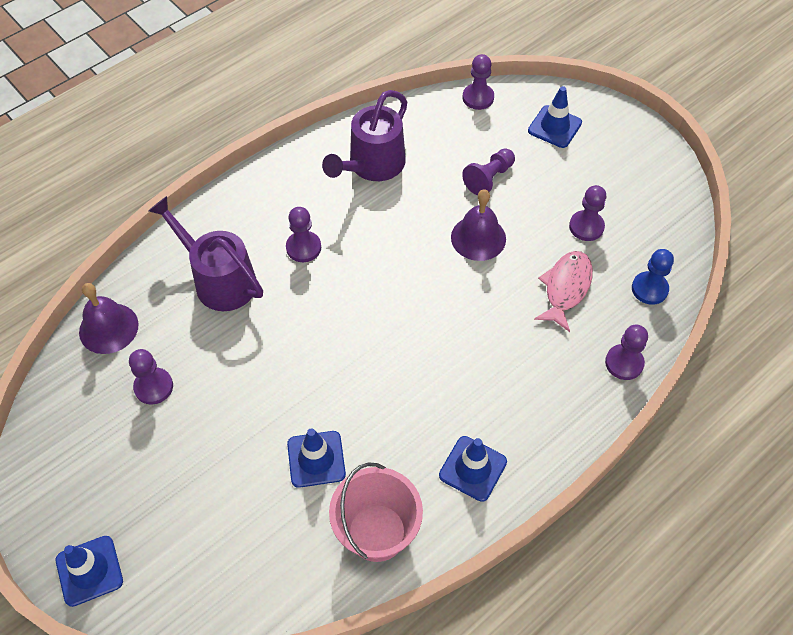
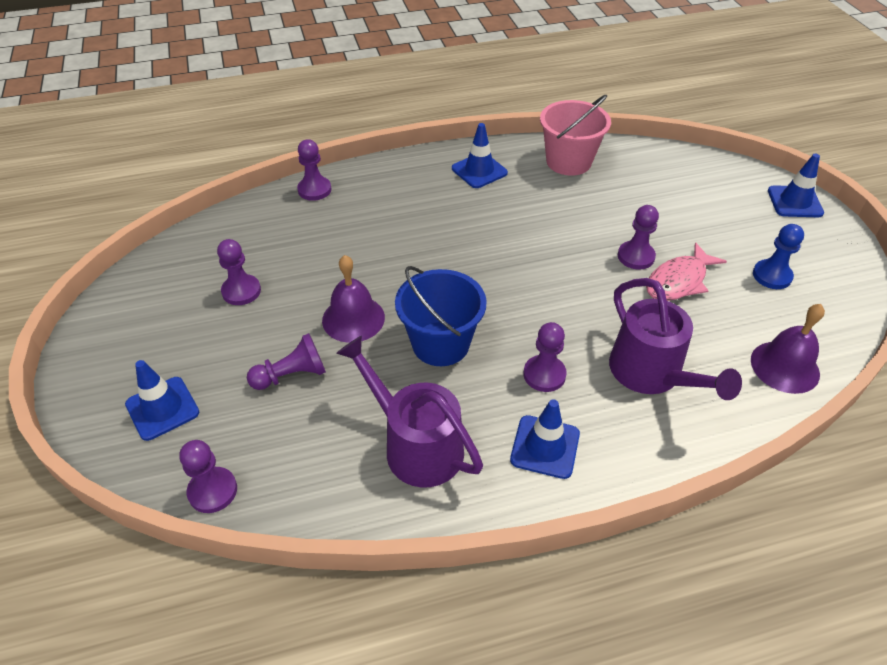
camera: 155 degrees left, 10 degrees down
purple pawn [129,349,173,405] -> purple pawn moved to [618,205,659,269]
blue traffic cone [287,428,346,488] -> blue traffic cone moved to [510,399,580,479]
purple watering can [322,90,407,181] -> purple watering can turned 105 degrees counterclockwise [336,336,483,488]
pink fish [534,251,593,332] -> pink fish moved to [646,242,727,301]
blue pawn [632,249,674,305] -> blue pawn moved to [753,224,804,289]
none -> blue bucket [395,266,487,366]

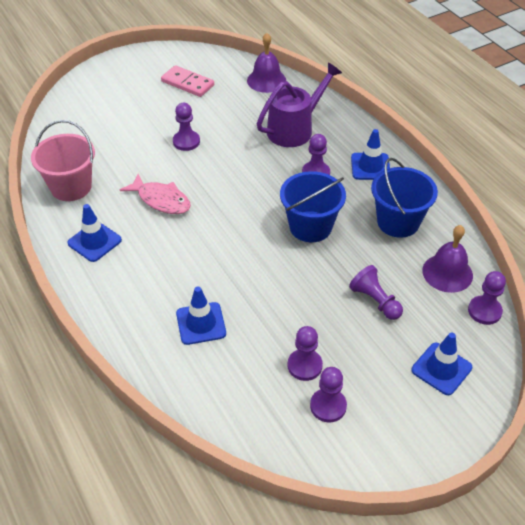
camera: 105 degrees left, 0 degrees up
purple pawn [297,139,331,201] -> purple pawn moved to [310,367,347,422]
purple bell [322,255,385,343] -> purple bell moved to [422,225,473,293]
purple watering can [336,336,483,488] -> blue bucket [371,158,438,238]
pink fish [646,242,727,301] -> pink fish moved to [120,174,191,214]
blue pawn [753,224,804,289] -> pink domino [161,65,214,97]
blue traffic cone [768,154,824,217] -> blue traffic cone moved to [176,287,226,345]

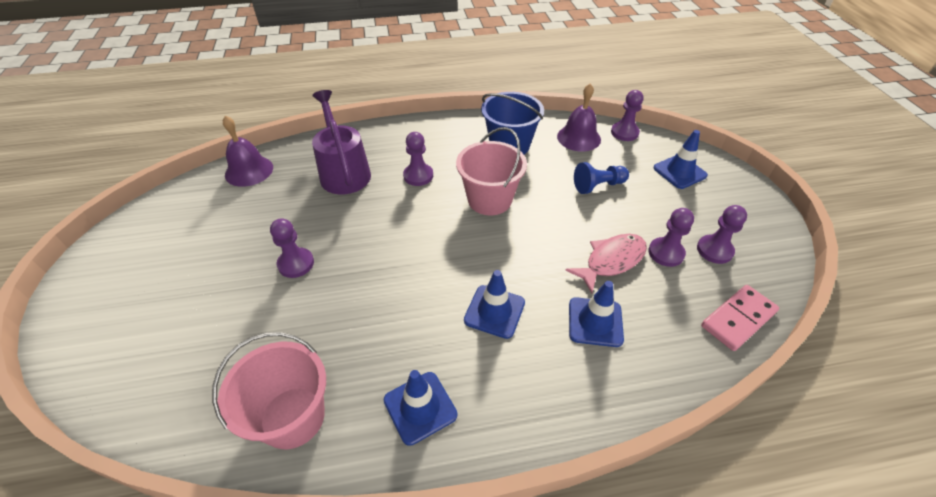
camera: 70 degrees left, 0 degrees up
pink fish [120,174,191,214] -> pink fish moved to [565,234,647,293]
pink domino [161,65,214,97] -> pink domino moved to [701,285,779,351]
blue bucket [280,171,346,242] -> pink bucket [456,127,527,215]
purple pawn [349,265,403,320] -> blue pawn [574,162,629,194]
blue traffic cone [351,129,390,180] -> blue traffic cone moved to [464,270,525,339]

